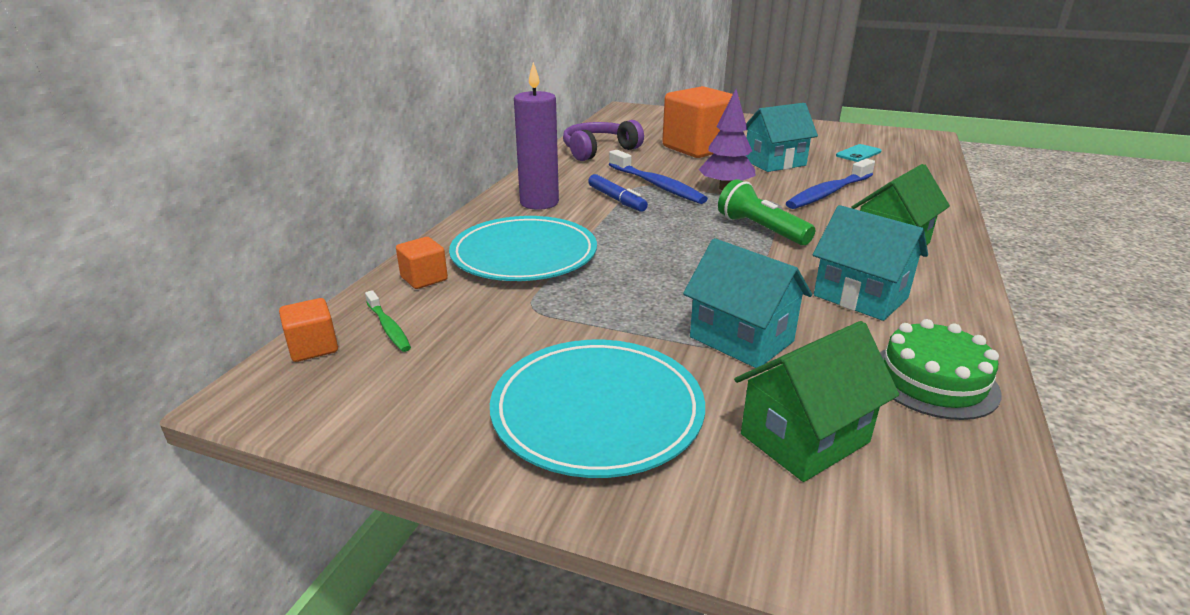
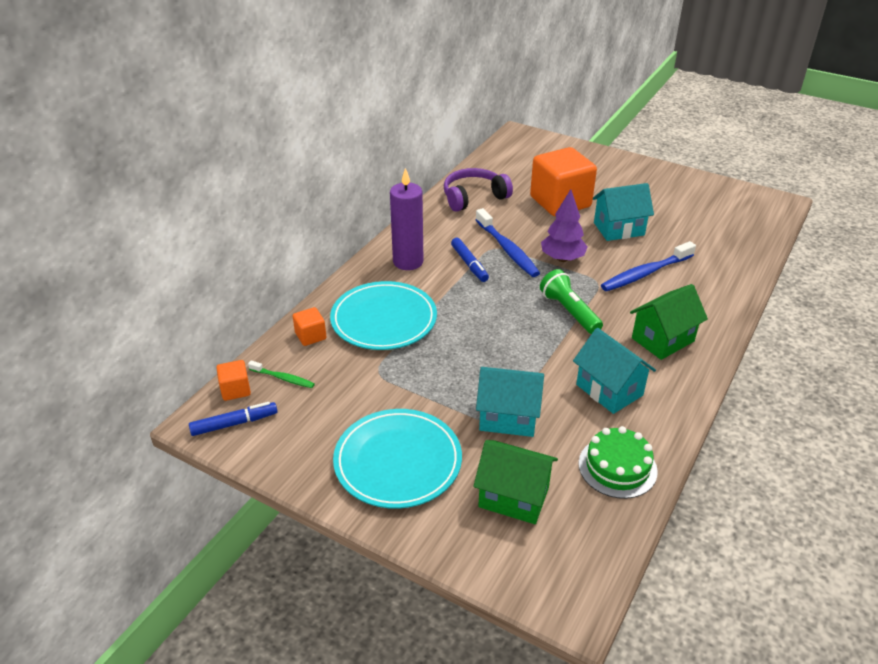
camera: 10 degrees right, 10 degrees up
green toothbrush [365,290,411,352] -> green toothbrush turned 45 degrees counterclockwise [248,361,315,388]
turquoise house [683,238,812,368] -> turquoise house turned 45 degrees counterclockwise [476,367,544,437]
green house [734,321,899,482] -> green house turned 45 degrees clockwise [473,440,558,524]
turquoise phone [836,144,882,162] -> none
none -> blue marker [189,402,278,436]

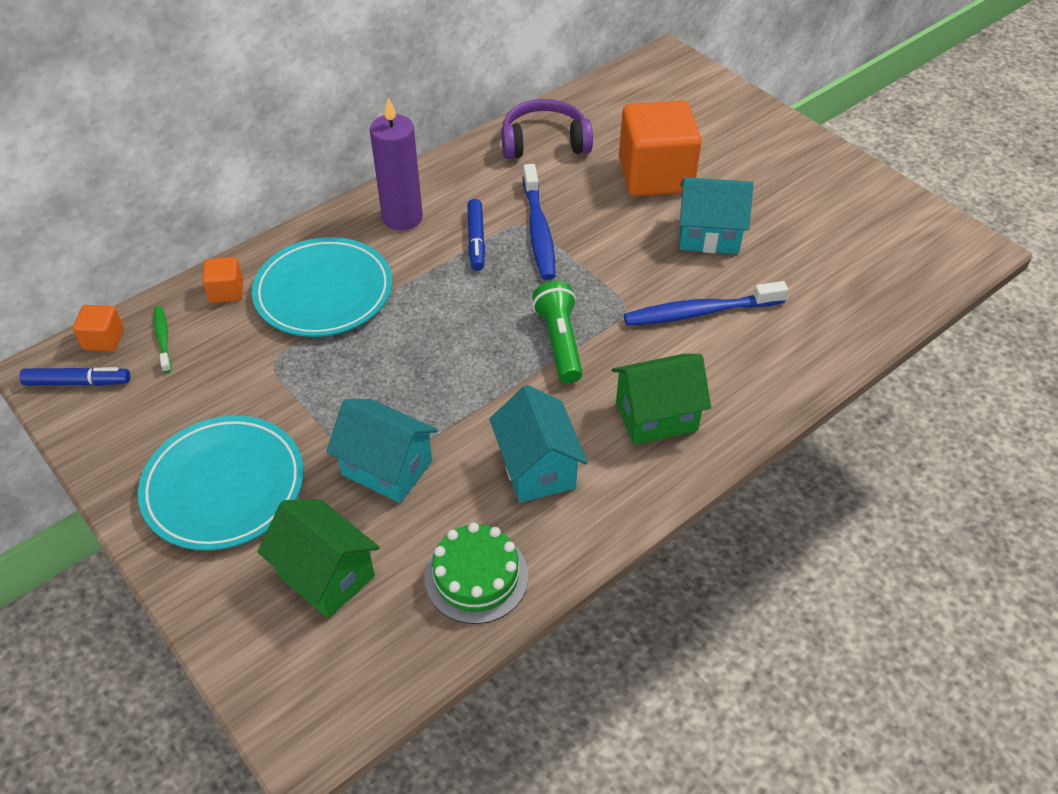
camera: 20 degrees right, 10 degrees up
green toothbrush [248,361,315,388] -> green toothbrush turned 150 degrees counterclockwise [154,306,171,373]
purple tree [541,189,588,262] -> none

